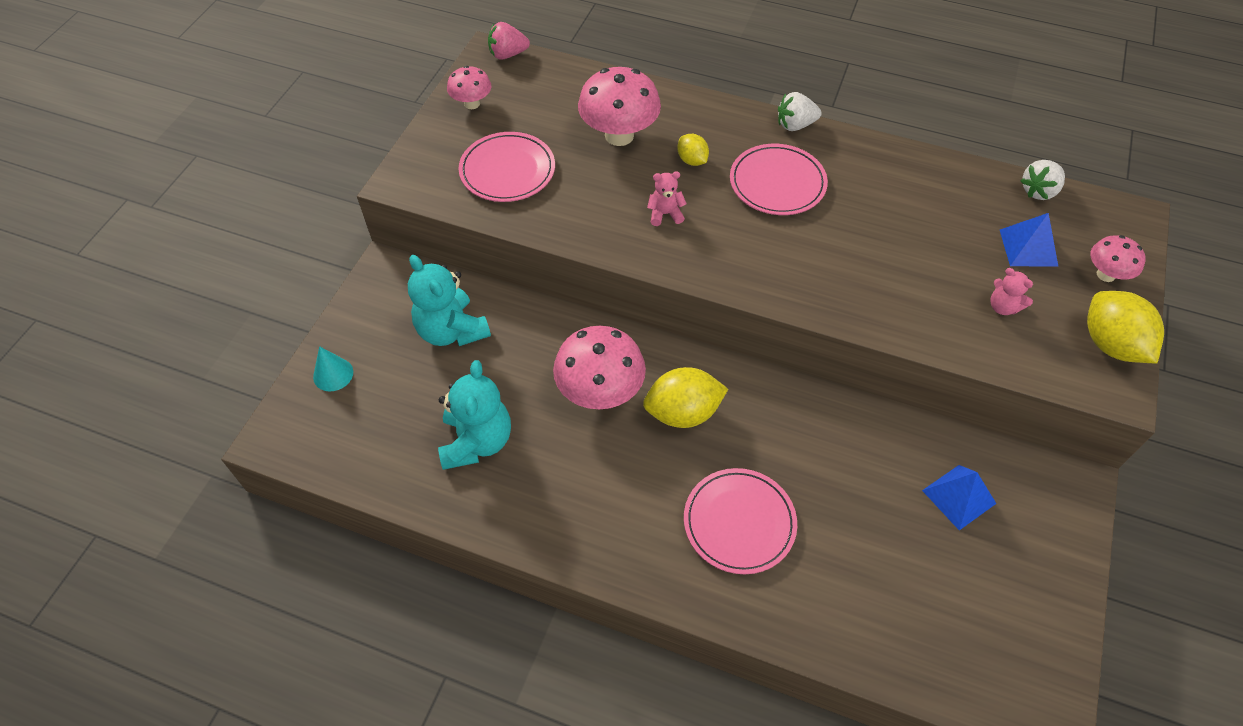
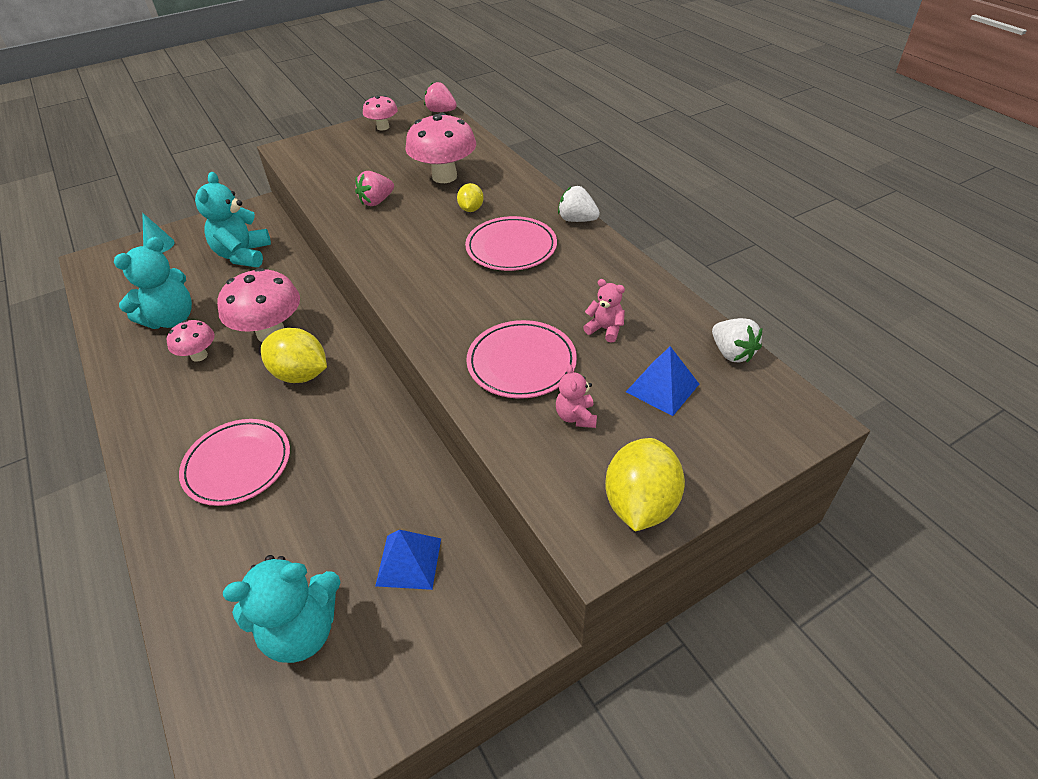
camera: 40 degrees right, 10 degrees down
pink plate [458,132,555,202] -> pink plate moved to [466,320,577,399]
pink teddy bear [647,171,687,226] -> pink teddy bear moved to [583,279,625,343]
white strawberry [1020,160,1065,200] -> white strawberry turned 120 degrees counterclockwise [712,318,762,363]
pink mushroom [1090,235,1146,282] -> pink mushroom moved to [167,320,215,362]
none -> turquoise teddy bear [223,555,341,663]
none -> pink strawberry [355,171,394,206]

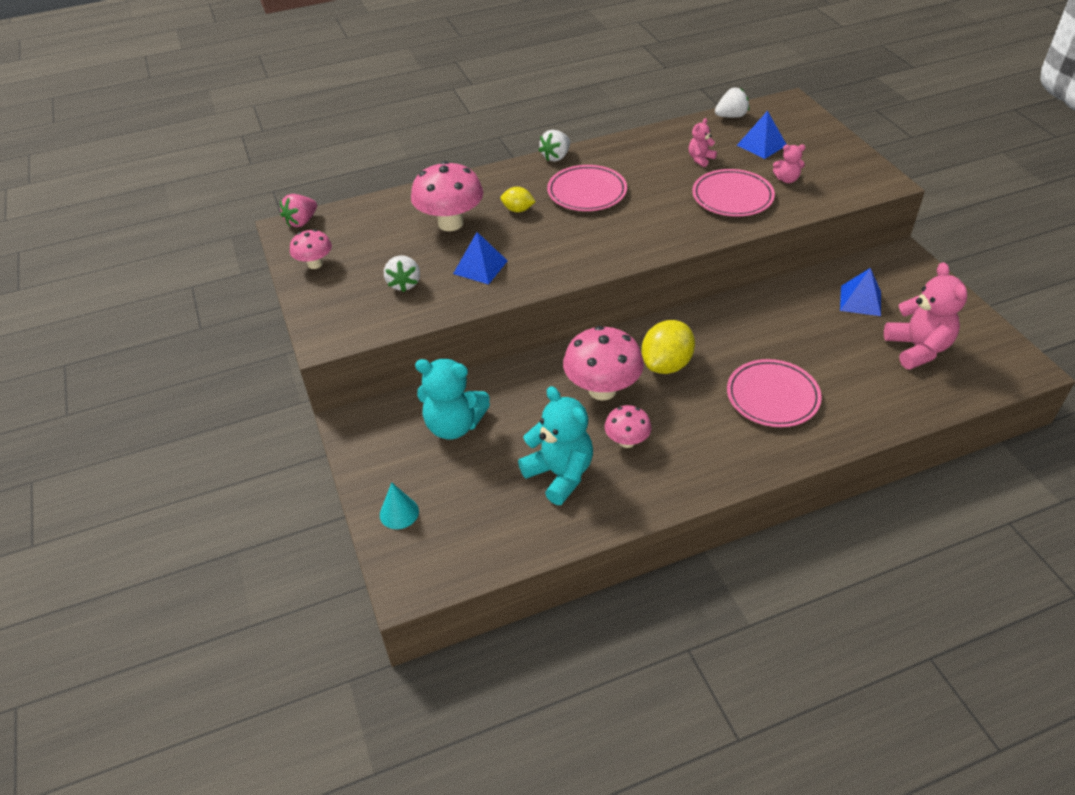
camera: 80 degrees left, 0 degrees up
turquoise teddy bear [223,555,341,663] -> pink teddy bear [884,262,967,369]
pink strawberry [355,171,394,206] -> blue pyramid [453,232,508,284]
yellow lemon [605,438,685,532] -> none
none -> white strawberry [384,255,420,292]

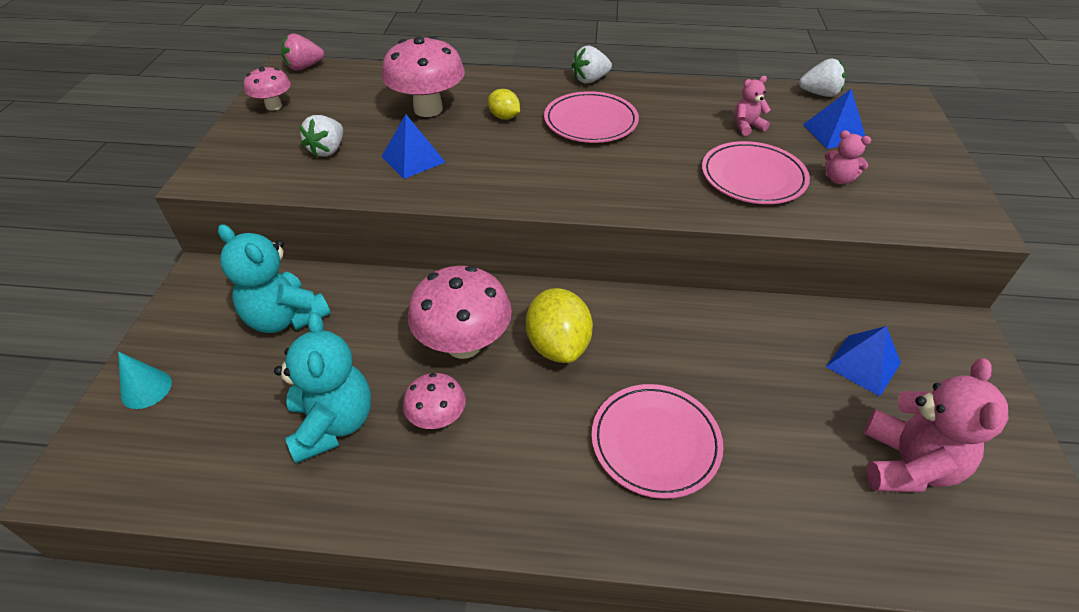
camera: 25 degrees right, 0 degrees up
yellow lemon [641,320,695,374] -> yellow lemon turned 75 degrees counterclockwise [526,288,593,363]

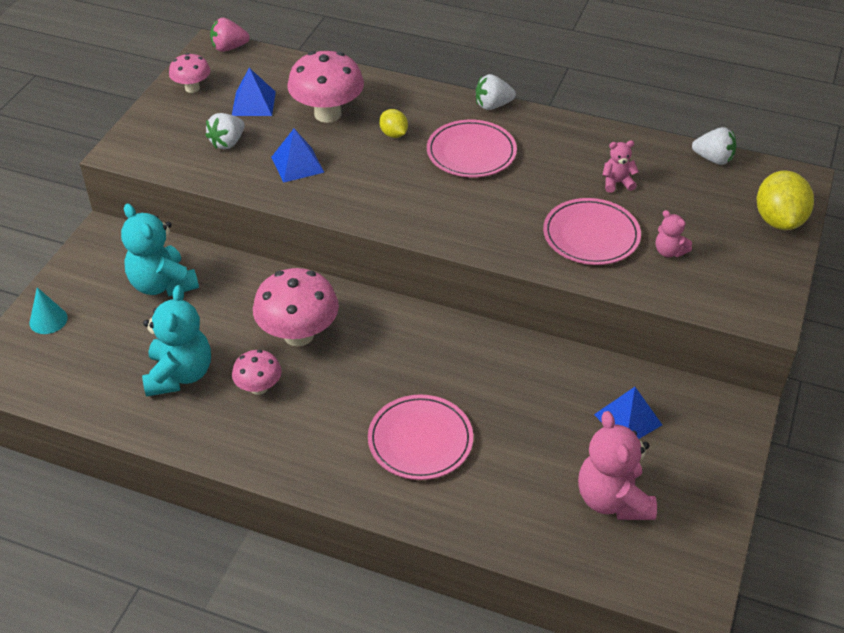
camera: 15 degrees right, 0 degrees up
yellow lemon [526,288,593,363] -> yellow lemon moved to [757,170,814,230]
blue pyramid [803,89,865,149] -> blue pyramid moved to [232,68,276,116]
pink teddy bear [864,358,1008,492] -> pink teddy bear turned 135 degrees clockwise [578,411,657,520]

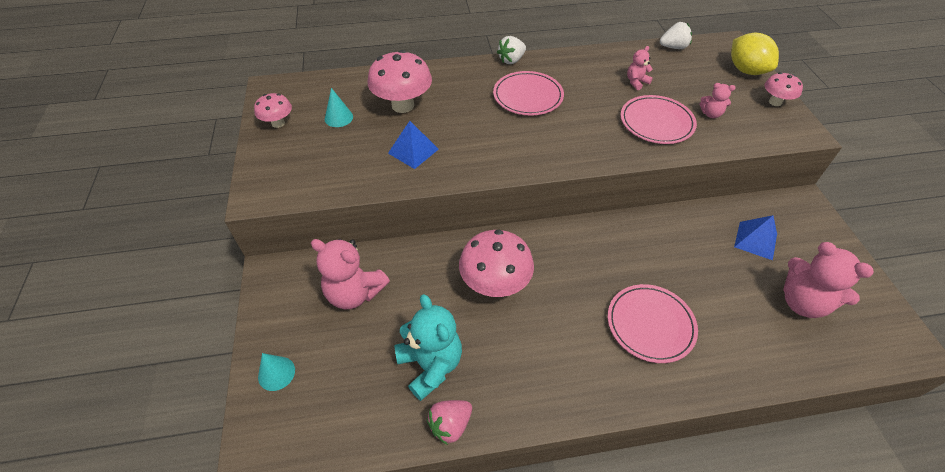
camera: 30 degrees left, 5 degrees up
turquoise teddy bear [121,203,199,296] -> pink teddy bear [311,239,390,309]
white strawberry [205,113,245,149] -> none
pink strawberry [210,18,250,52] -> pink strawberry moved to [427,400,472,445]
blue pyramid [232,68,276,116] -> turquoise cone [325,88,353,127]
pink mushroom [232,350,281,395] -> pink mushroom moved to [764,72,803,106]
yellow lemon [379,109,408,138] -> none

